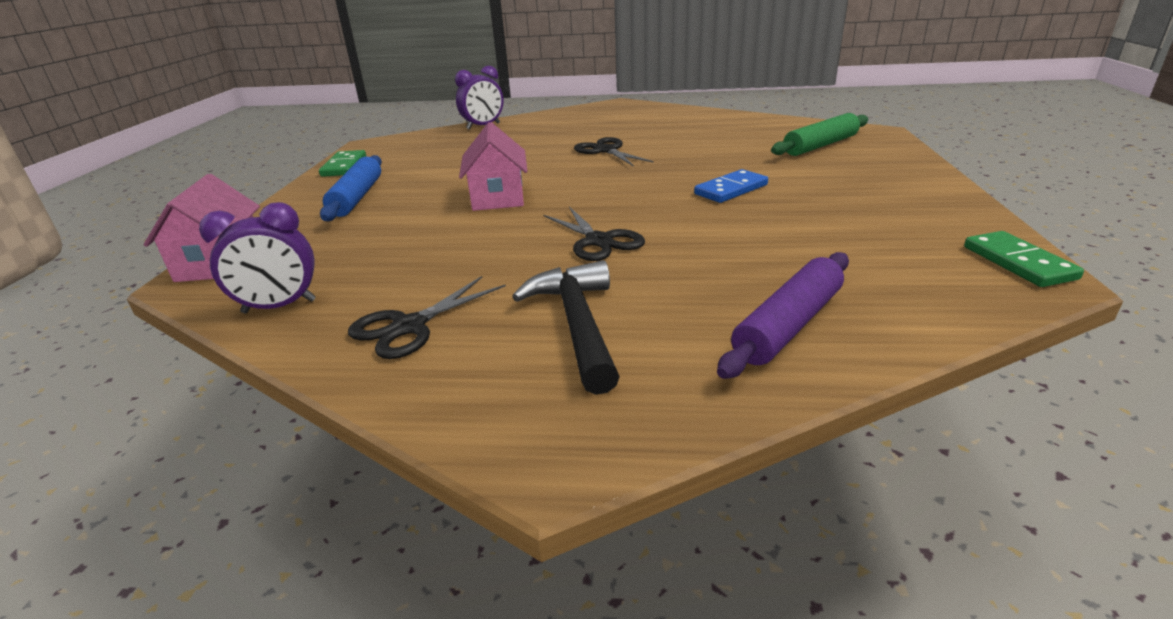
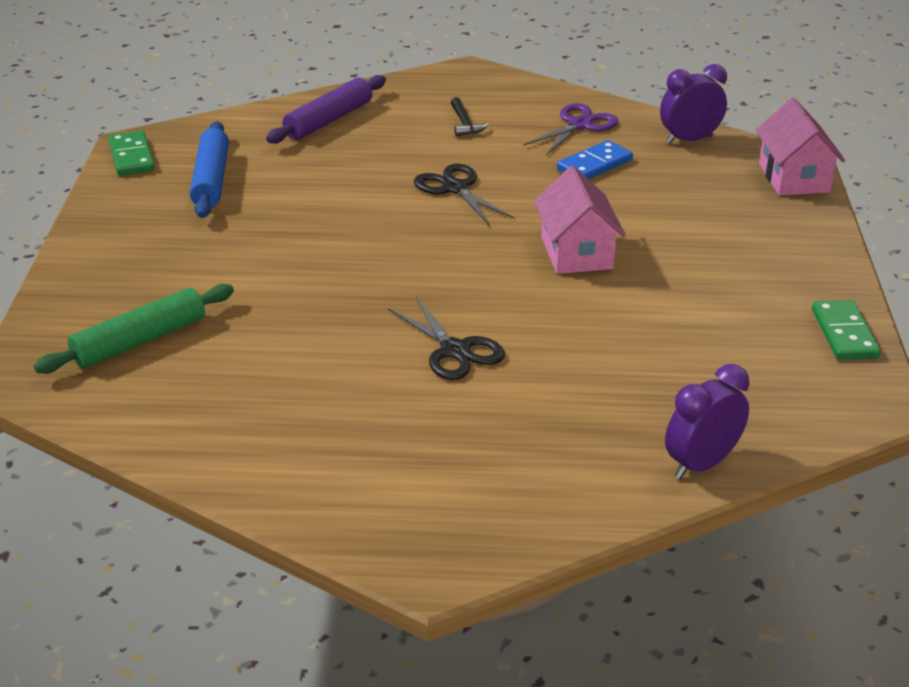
camera: 175 degrees right, 5 degrees up
blue rolling pin [320,155,382,221] -> blue rolling pin moved to [190,121,229,218]
black scissors [348,276,506,359] -> purple scissors [523,103,618,155]
black hammer [512,260,620,395] -> black hammer [451,97,489,136], size x0.51
blue domino [694,169,768,203] -> blue domino moved to [557,140,633,179]

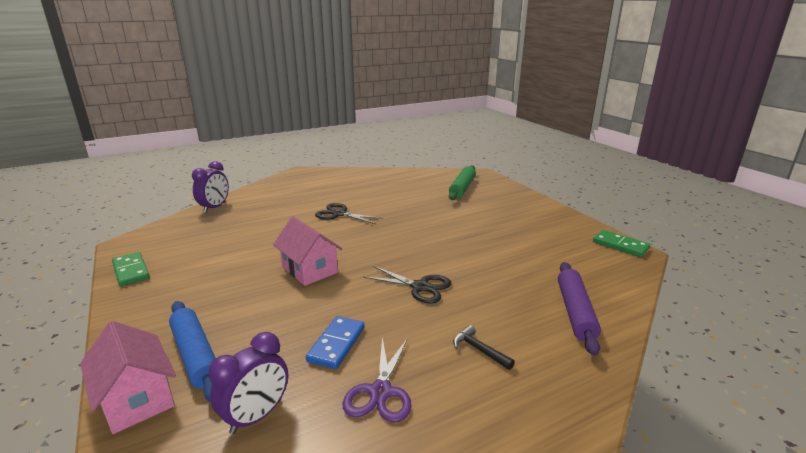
camera: 150 degrees right, 10 degrees down
blue rolling pin [190,121,229,218] -> blue rolling pin moved to [169,301,216,402]

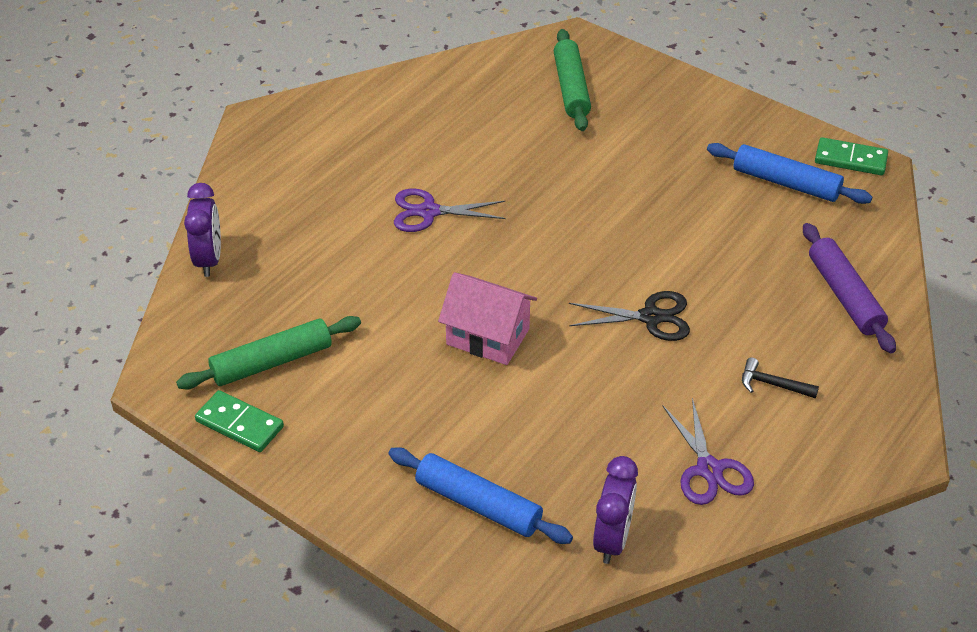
camera: 25 degrees left, 20 degrees up
pink house [80,321,176,434] -> none
blue domino [306,316,365,369] -> none
black scissors [315,203,384,224] -> purple scissors [394,189,506,232]
none -> green rolling pin [176,316,361,390]
none -> blue rolling pin [707,143,872,204]

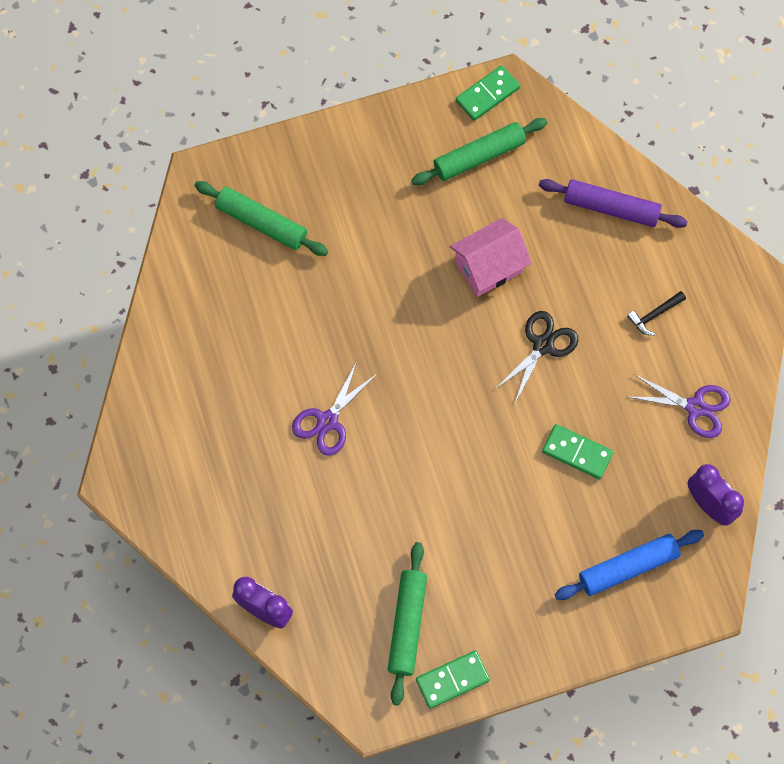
camera: 55 degrees left, 25 degrees up
pink house [438,272,537,365] -> pink house moved to [450,218,532,297]
blue rolling pin [707,143,872,204] -> green rolling pin [411,118,547,185]
none -> green domino [542,424,613,479]

